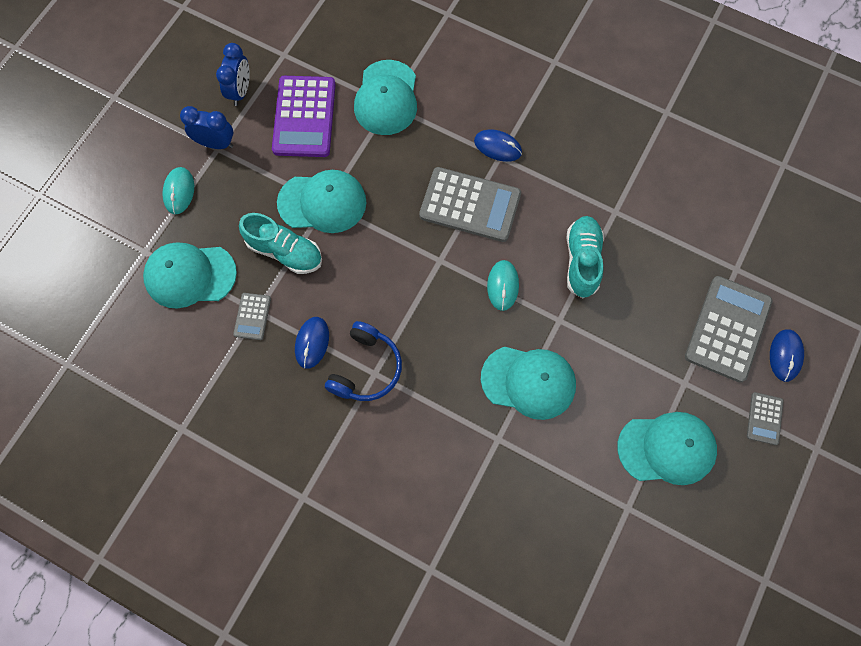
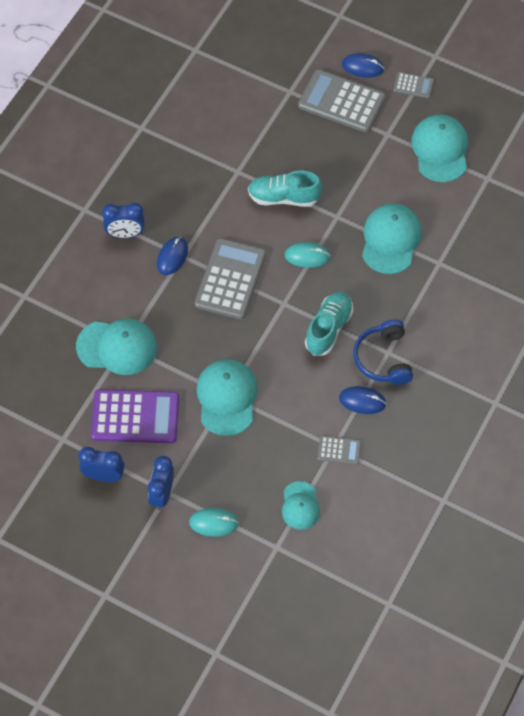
camera: 90 degrees left, 10 degrees down
turquoise cap [143,243,237,309] -> turquoise cap [282,481,320,530], size x0.60
turquoise shoe [239,213,322,274] -> turquoise shoe moved to [305,291,353,356]
blue headphones [325,321,402,401] -> blue headphones turned 120 degrees counterclockwise [353,319,413,385]
none -> blue clock [102,203,144,238]

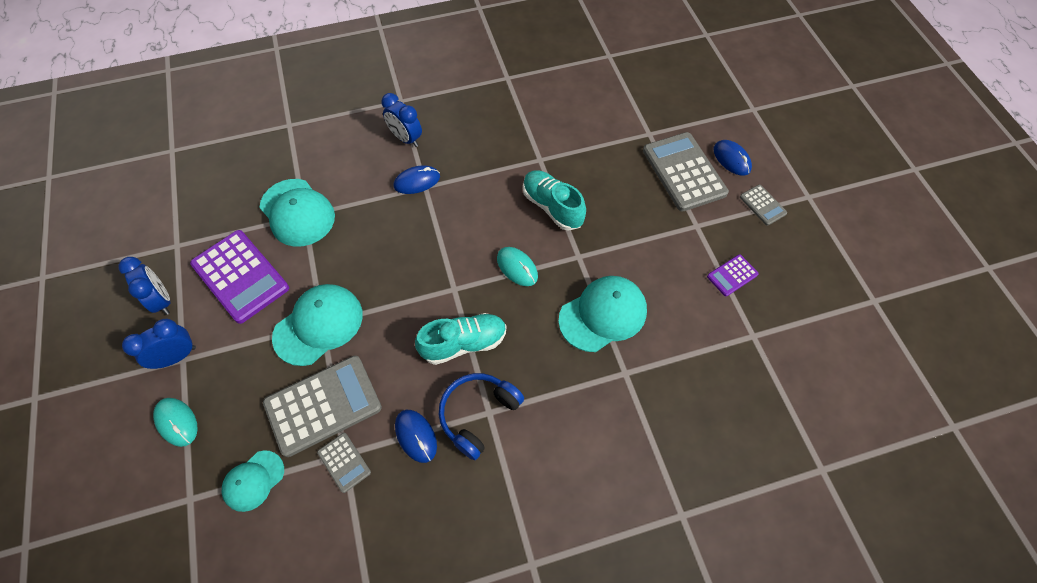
camera: 45 degrees right, 0 degrees up
grey calculator [194,238,266,319] -> grey calculator moved to [263,356,382,457]
turquoise cap [411,114,468,182] -> purple calculator [707,254,759,296]

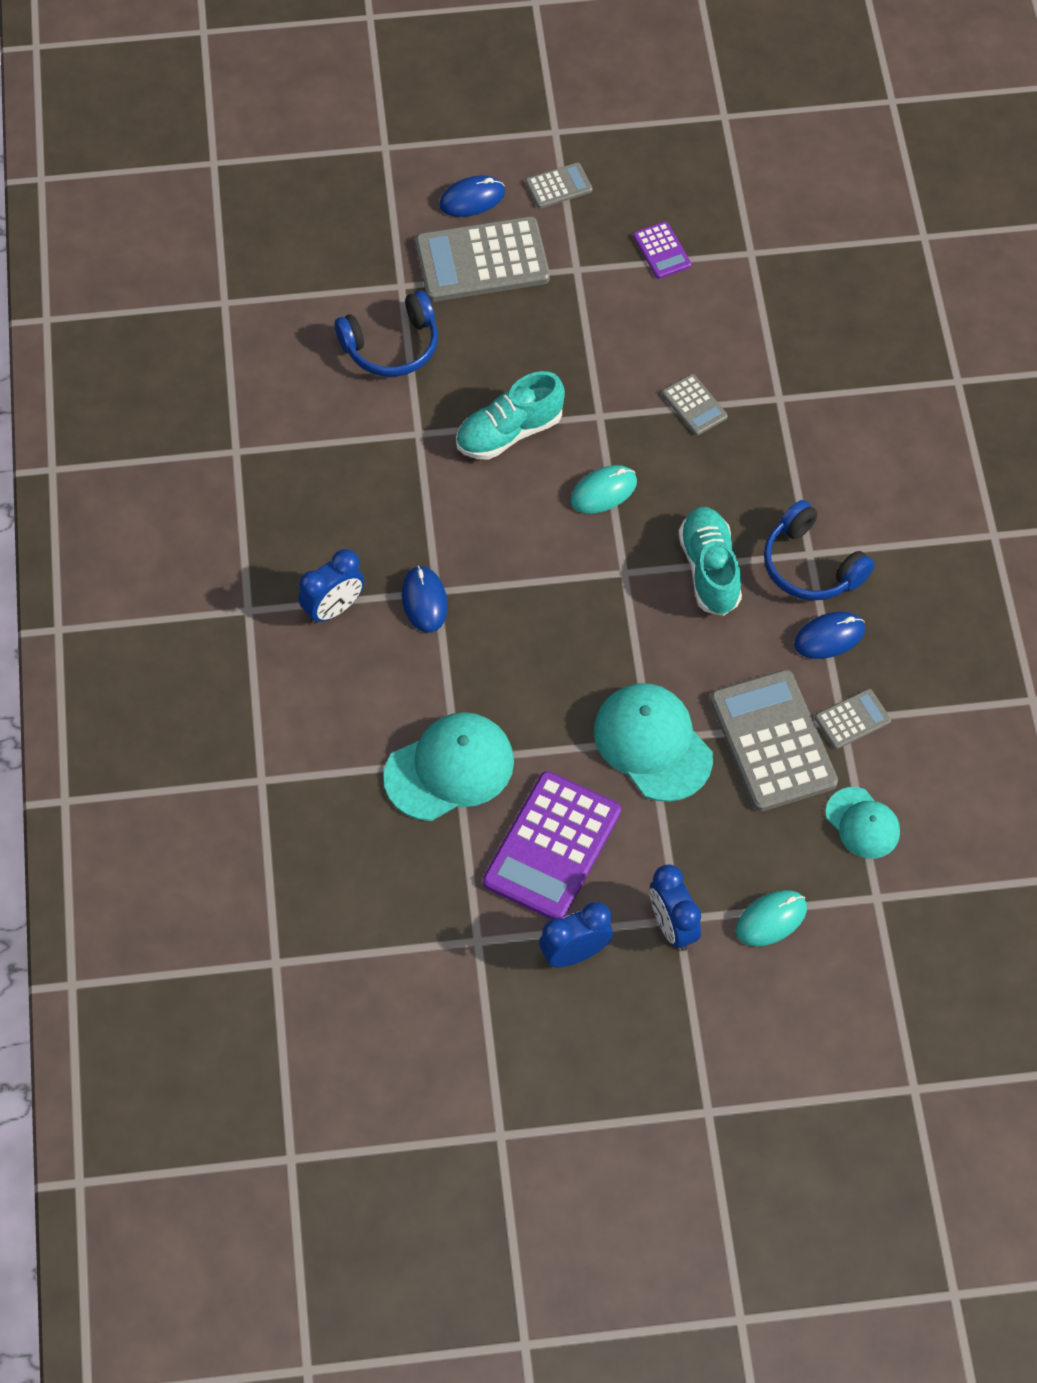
camera: 80 degrees left, 0 degrees up
purple calculator [190,230,289,324] -> purple calculator turned 150 degrees clockwise [483,771,621,920]
turquoise cap [558,276,647,352] -> grey calculator [662,374,728,435]
none -> blue headphones [335,290,438,377]

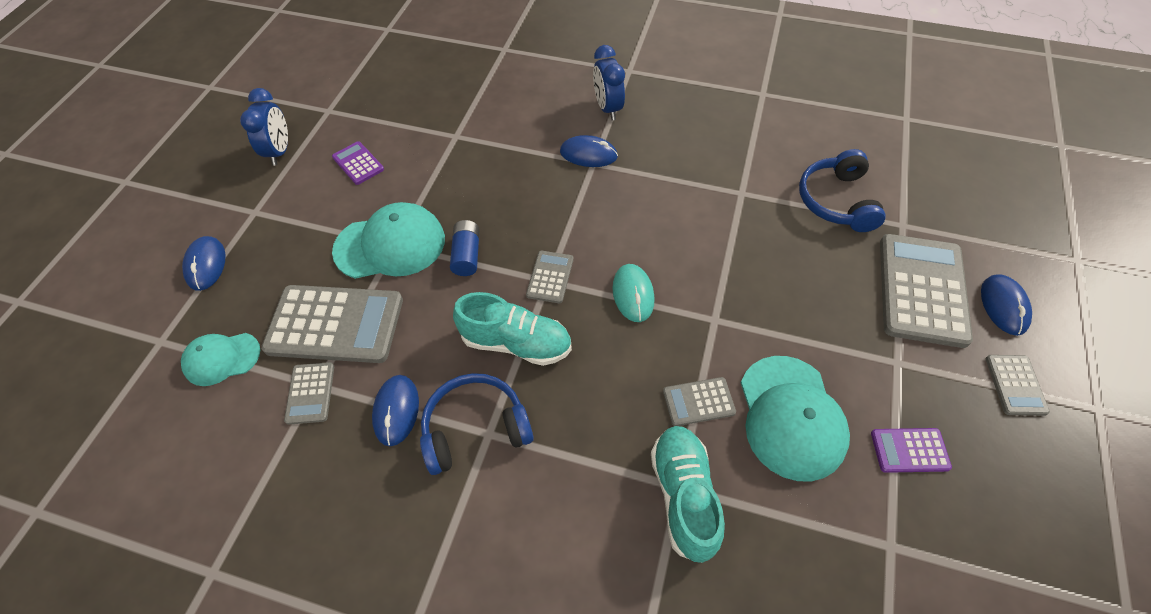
camera: 115 degrees right, 5 degrees down
turquoise cap [383,712,514,821] -> turquoise cap moved to [741,356,850,481]
turquoise shoe [456,371,565,460] -> turquoise shoe moved to [651,426,725,563]
purple calculator [483,771,621,920] -> purple calculator [332,141,384,185], size x0.48
blue clock [650,865,701,951] -> none
turquoise mouse [736,890,807,946] -> blue mouse [182,236,226,291]
none -> blue battery [450,220,480,276]
none -> grey calculator [526,251,574,303]

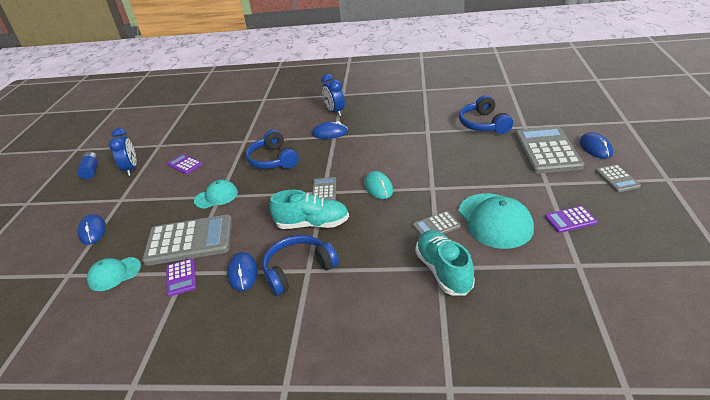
camera: 10 degrees left, 20 degrees down
grey calculator [284,362,334,425] -> purple calculator [166,258,196,297]
turquoise cap [332,202,445,279] -> turquoise cap [194,180,238,208], size x0.60
blue battery [450,220,480,276] -> blue battery moved to [77,152,99,179]
none -> blue headphones [245,130,299,169]

